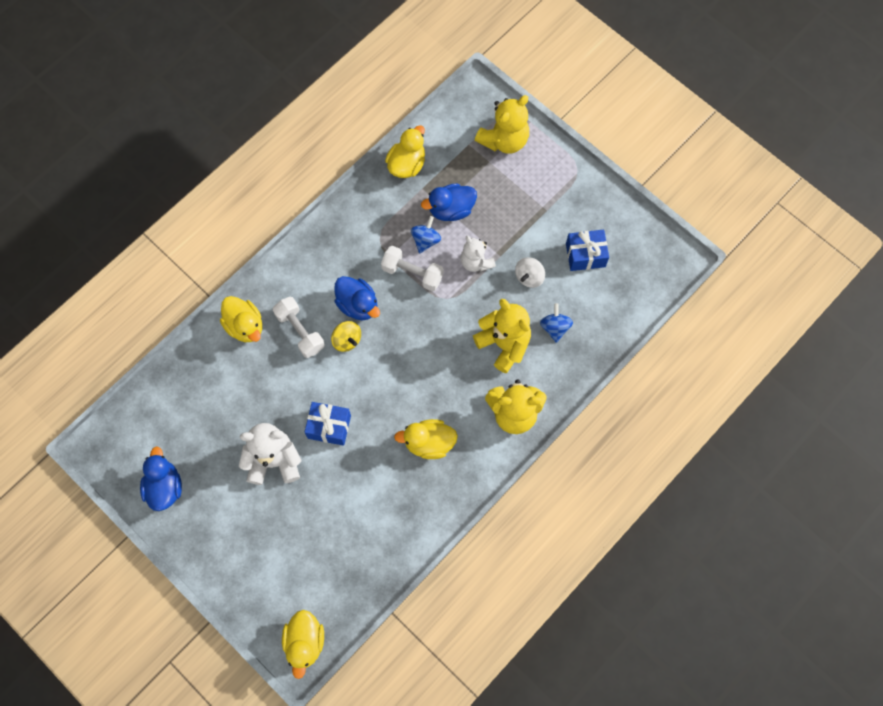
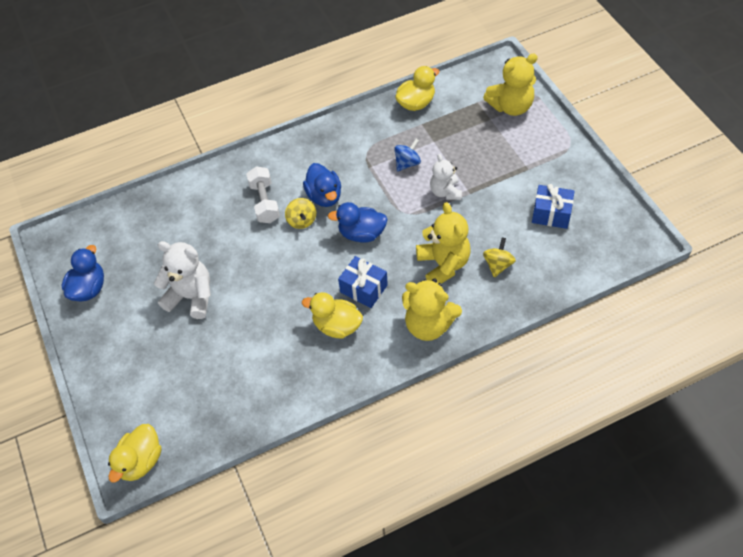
camera: 25 degrees right, 15 degrees down
yellow duck [220,296,262,342] -> none
blue gift [305,402,351,446] -> blue gift moved to [338,256,388,308]
white dumbbell [381,246,444,291] -> none
blue duck [421,183,477,221] -> blue duck moved to [328,202,388,243]
white spinning top [515,257,545,288] -> none
blue spinning top [540,303,573,343] -> yellow spinning top [483,237,516,277]

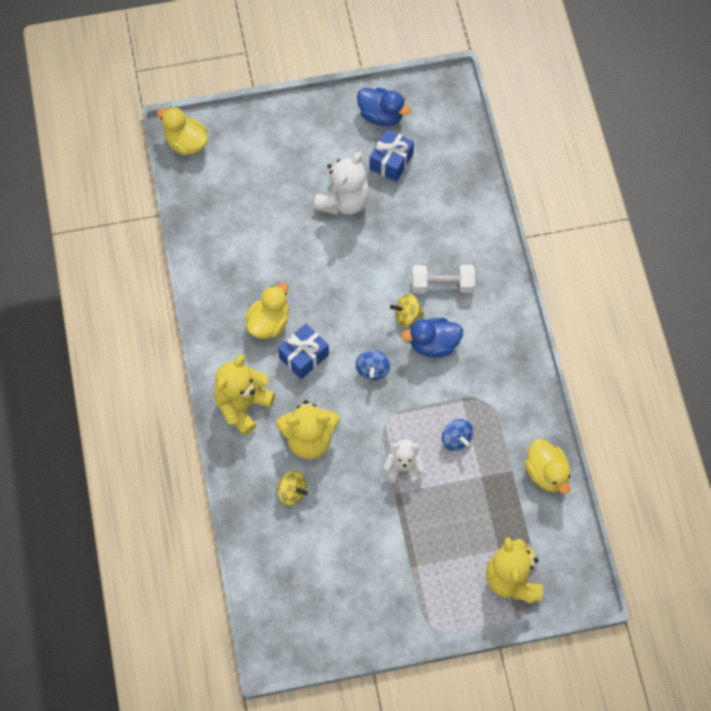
camera: 100 degrees right, 10 degrees up
blue duck [328,202,388,243] -> blue spinning top [356,350,390,380]
blue gift [532,184,575,229] -> blue gift moved to [369,129,414,182]

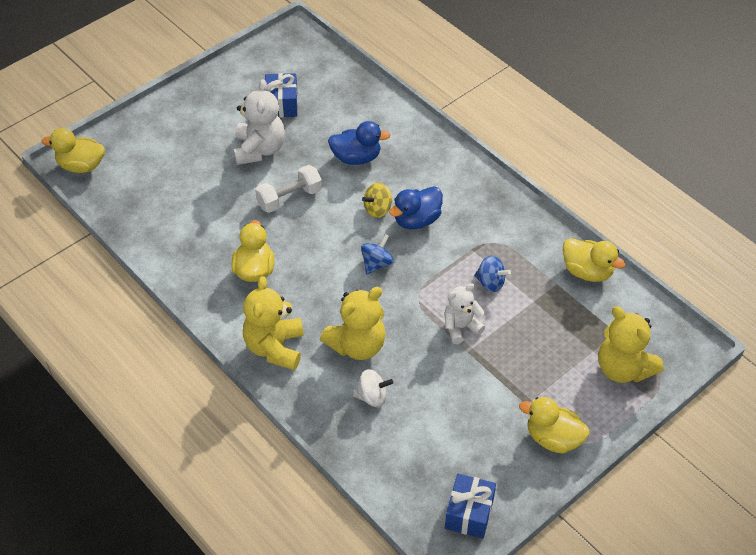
camera: 30 degrees left, 15 degrees down
yellow spinning top [277,471,308,506] -> white spinning top [353,369,393,407]
blue gift [278,324,329,379] -> blue gift moved to [445,474,496,539]
blue spinning top [356,350,390,380] -> blue spinning top turned 120 degrees counterclockwise [361,234,394,275]
blue duck [357,88,411,126] -> blue duck moved to [328,121,390,165]
white dumbbell [412,265,475,293] -> white dumbbell moved to [255,165,322,213]
none -> yellow duck [519,397,590,454]

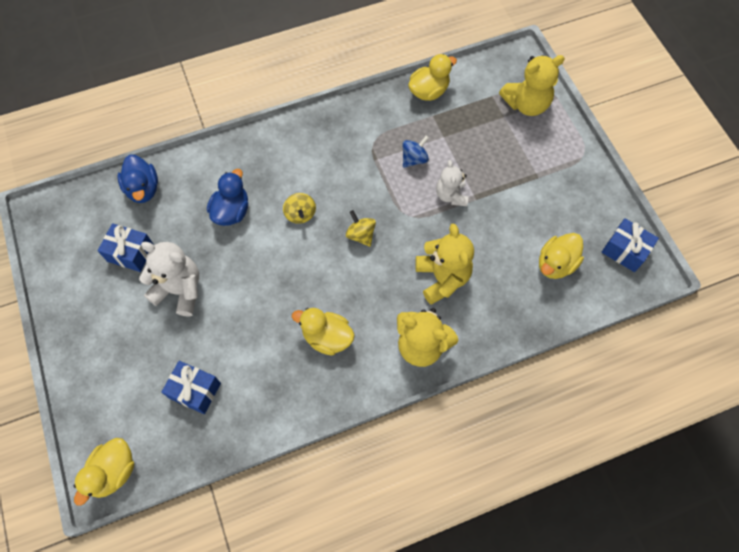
camera: 70 degrees left, 15 degrees up
white dumbbell [255,165,322,213] -> none
white spinning top [353,369,393,407] -> none
blue spinning top [361,234,394,275] -> yellow spinning top [346,210,376,247]
blue duck [389,186,443,229] -> blue duck moved to [117,154,158,203]
yellow duck [519,397,590,454] -> yellow duck moved to [539,233,584,279]
none -> blue gift [161,361,221,414]

